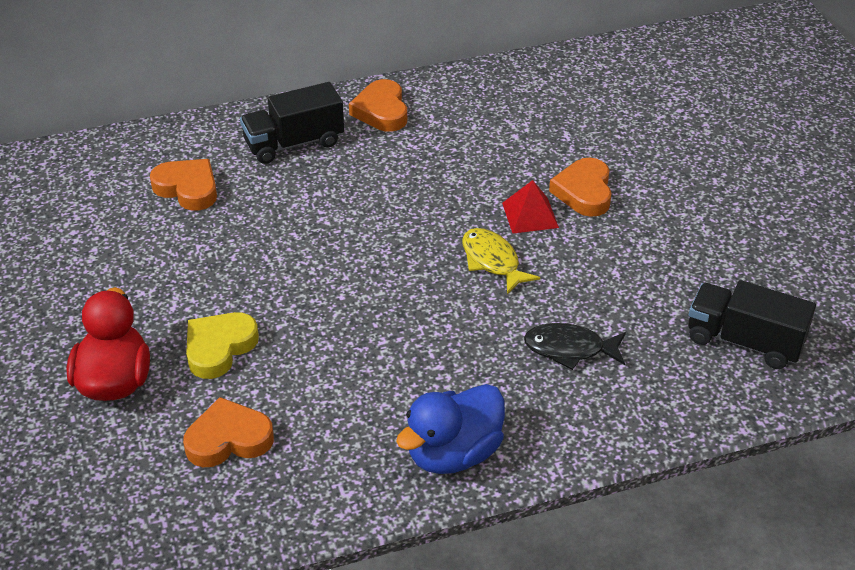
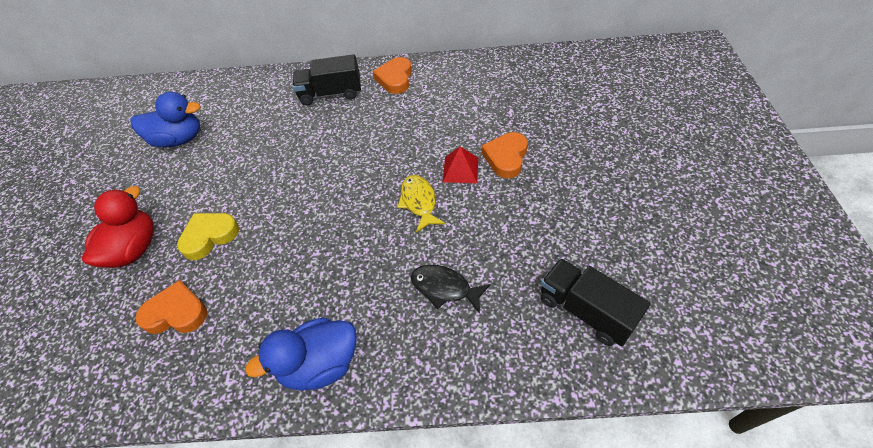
camera: 20 degrees right, 10 degrees up
orange heart [150,159,217,211] -> none
none -> blue duck [130,92,201,147]

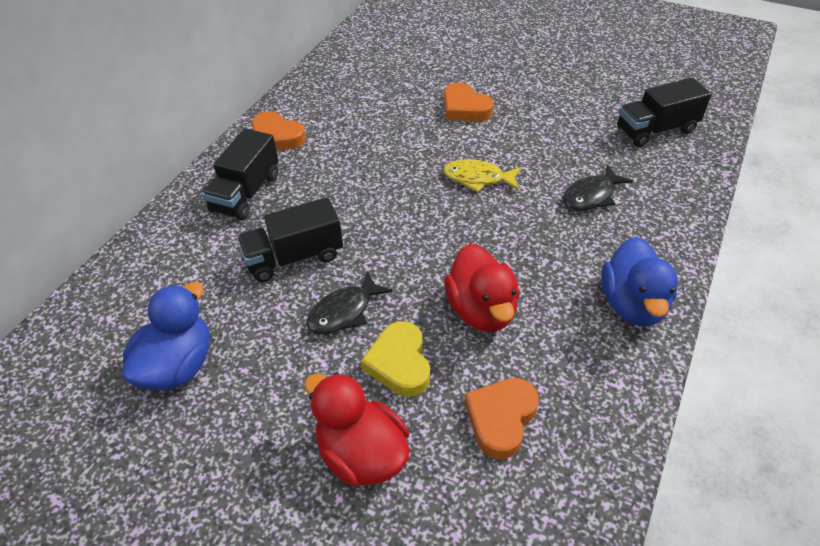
camera: 65 degrees left, 5 degrees down
red pyramid [443,147,478,183] -> none
none -> black truck [237,197,343,282]
none -> black fish [307,270,393,334]
none -> red duck [444,244,519,332]

